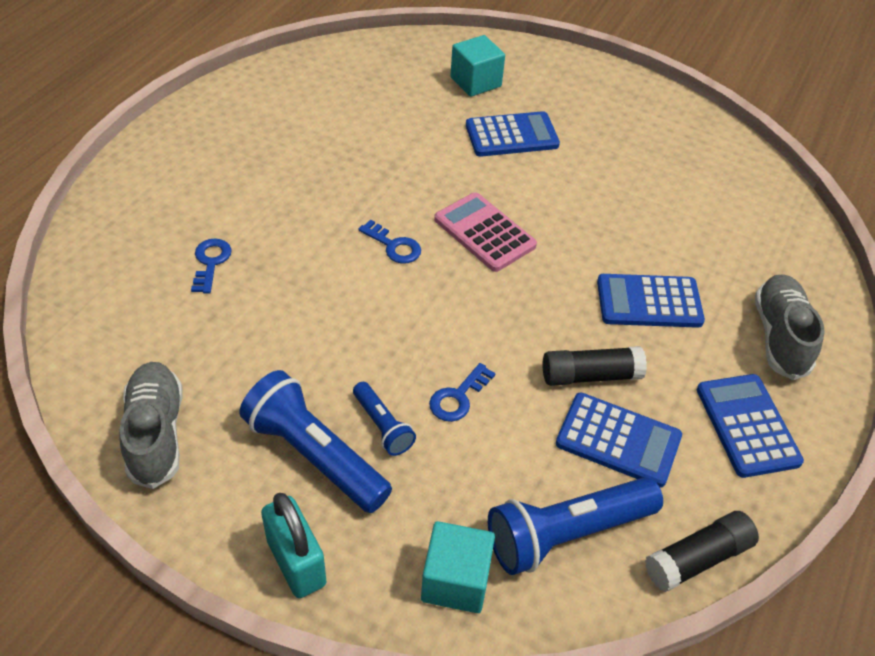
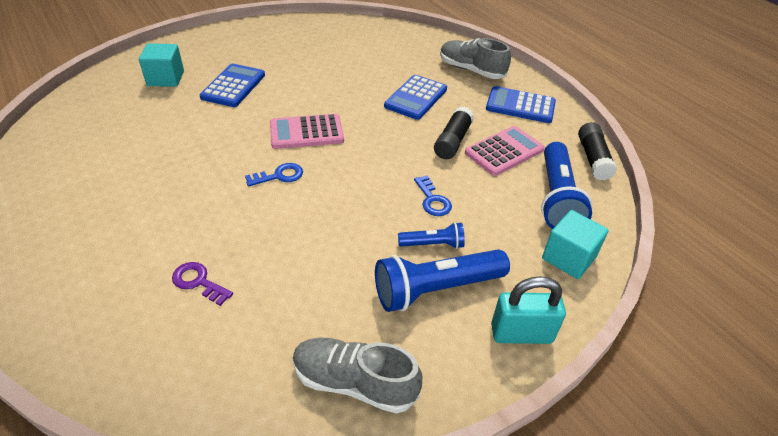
camera: 60 degrees left, 5 degrees down
blue key [191,238,232,293] -> purple key [172,262,233,306]
blue calculator [556,393,682,488] -> pink calculator [465,126,545,176]

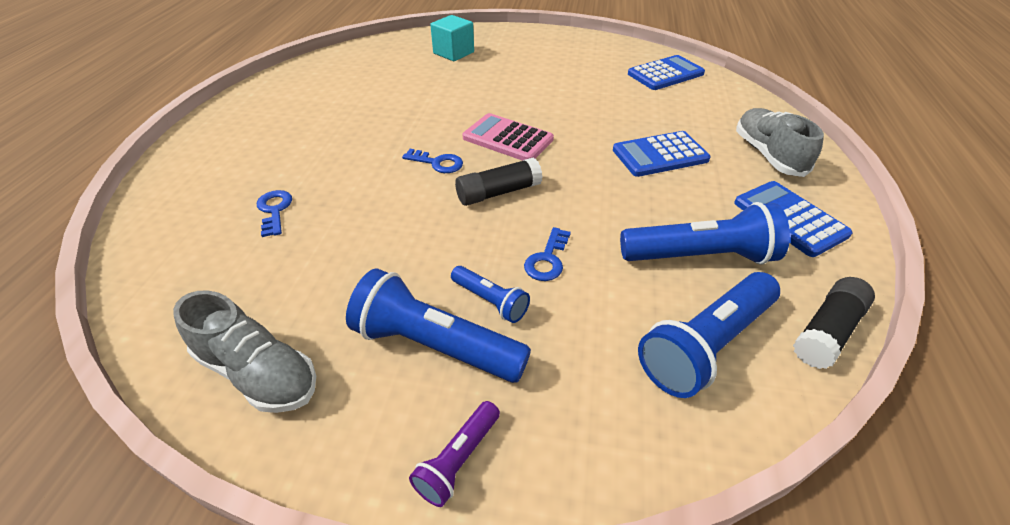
camera: 45 degrees right, 0 degrees up
purple key [172,262,233,306] -> blue key [257,190,292,237]
blue calculator [199,64,265,107] -> blue calculator moved to [628,55,705,90]
grey shoe [293,338,422,413] -> grey shoe turned 150 degrees clockwise [173,290,316,413]
black glue stick [434,107,474,159] -> black glue stick moved to [455,157,543,206]
pink calculator [465,126,545,176] -> blue flashlight [620,202,790,265]
turquoise padlock [491,276,566,344] -> purple flashlight [409,401,500,507]
turquoise cube [542,210,609,279] -> none

